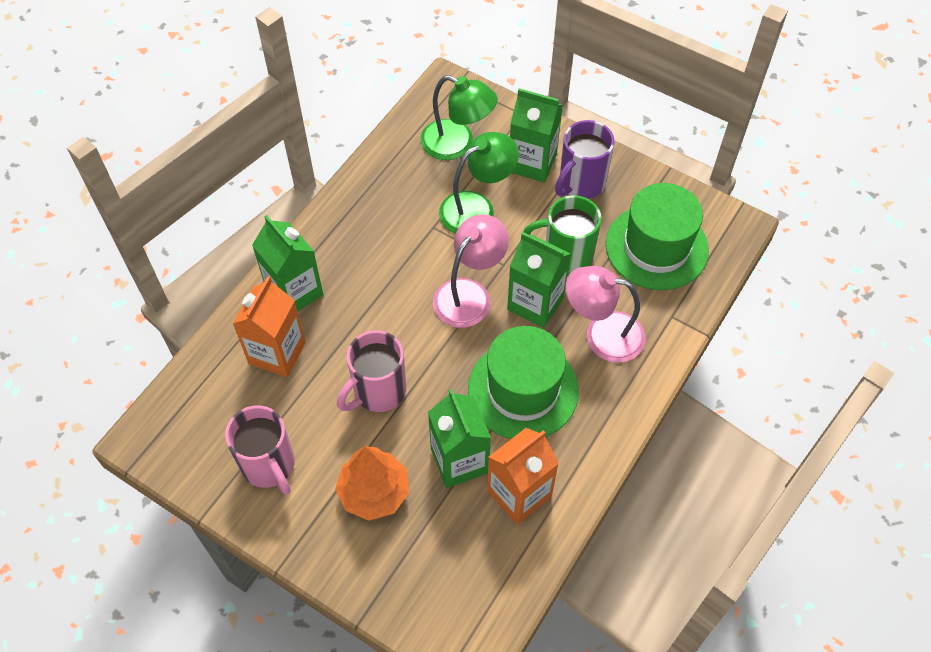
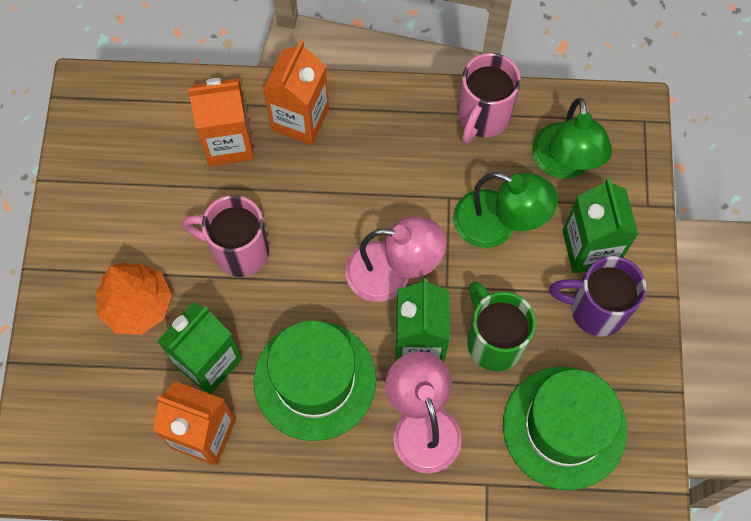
camera: 60 degrees right, 10 degrees up
pink mug [225,406,295,495] -> pink mug moved to [458,53,521,144]
green carton [252,215,323,312] -> orange carton [263,40,329,145]

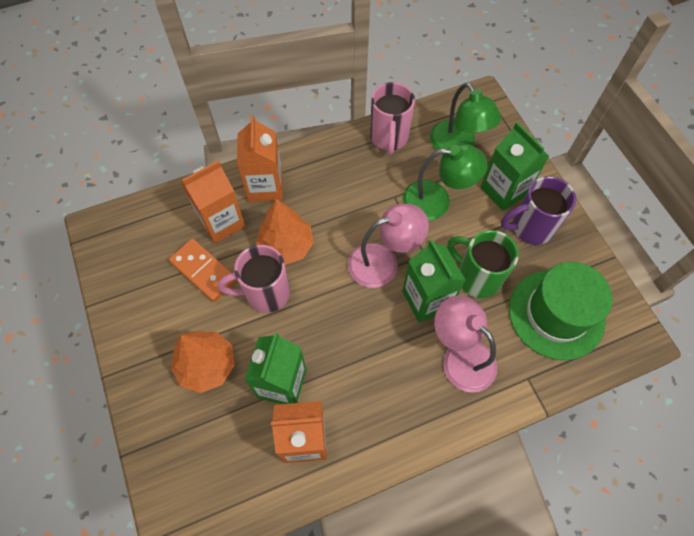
camera: 25 degrees left, 5 degrees down
green hat [254,320,376,441] -> none
none -> orange domino [169,239,237,302]
none -> orange tree [256,199,314,265]

